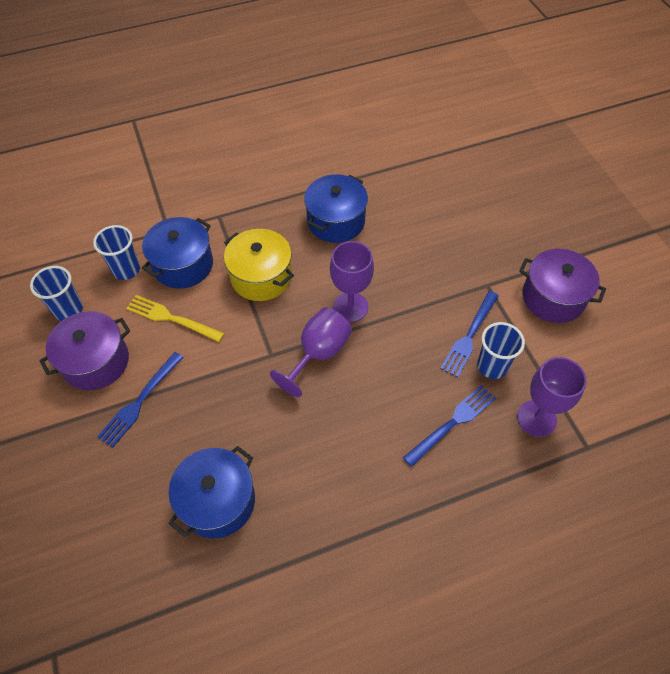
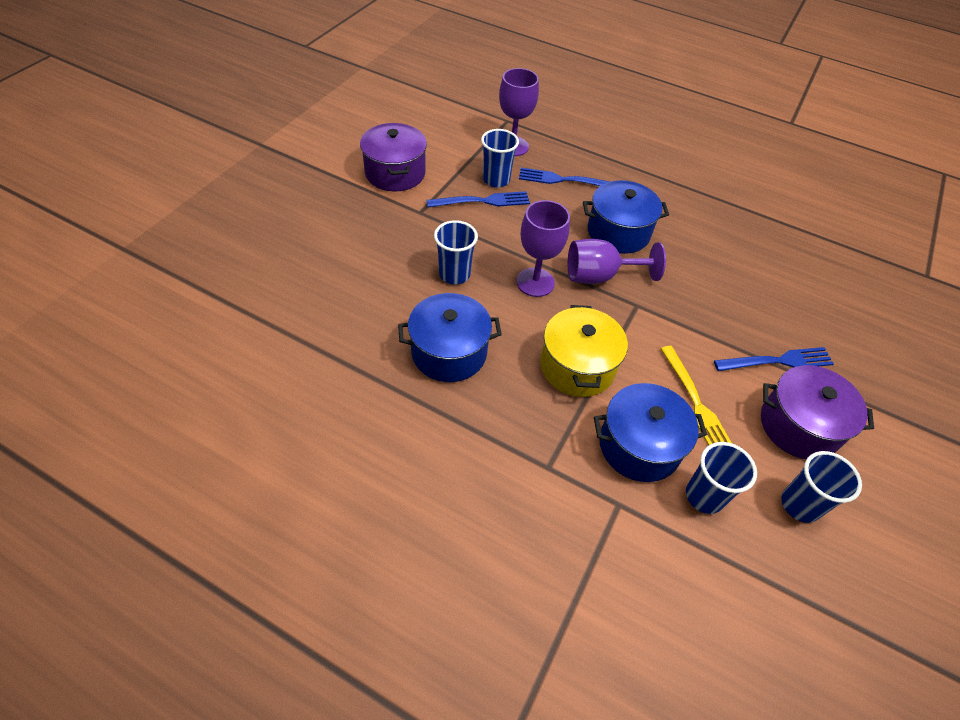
camera: 135 degrees left, 5 degrees down
blue pot [168,446,255,538] -> blue pot moved to [583,180,669,254]
none -> blue cup [434,220,478,285]

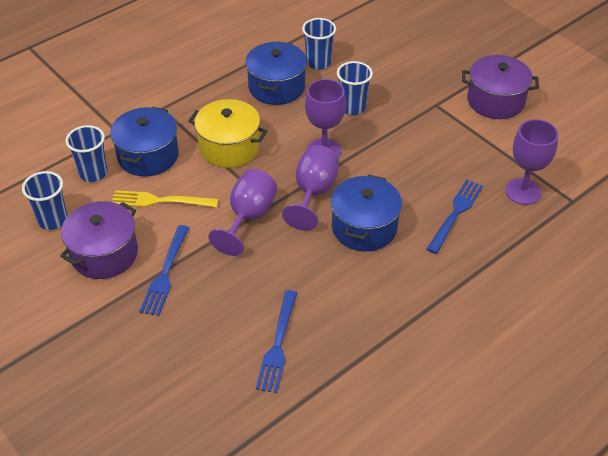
camera: 115 degrees right, 5 degrees down
blue fork [426,191,530,208] -> blue fork moved to [256,290,297,393]
blue cup [481,129,519,188] -> blue cup moved to [302,18,336,70]
none -> purple goblet [208,169,277,256]

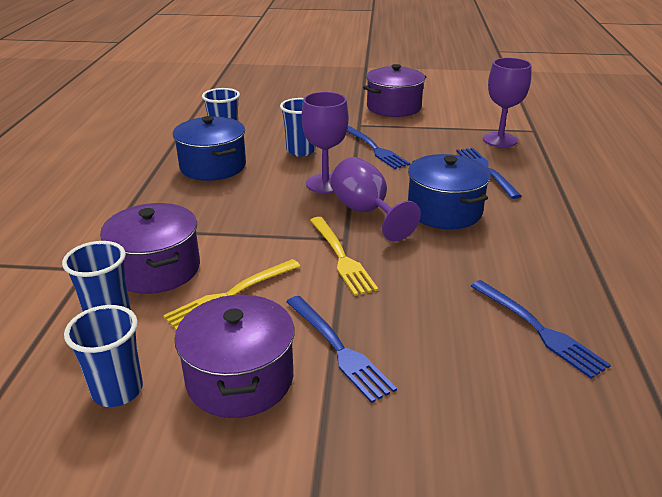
camera: 45 degrees left, 15 degrees down
blue pot [110,107,179,176] -> purple pot [100,203,200,294]
yellow pot [188,99,267,168] -> none
purple goblet [208,169,277,256] -> yellow fork [310,217,378,296]
none -> blue fork [347,126,410,169]

